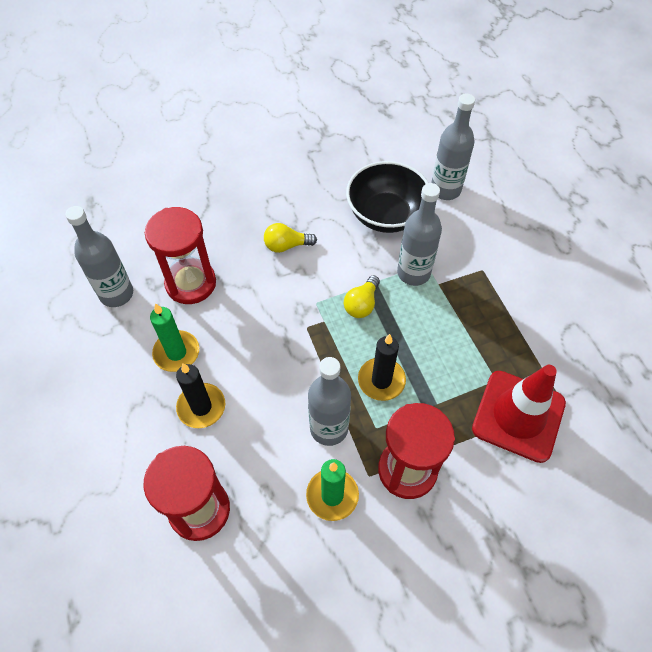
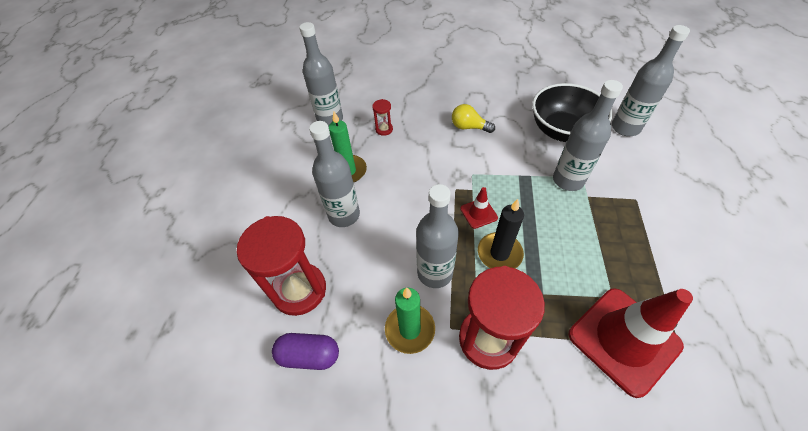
camera: 30 degrees right, 5 degrees down
red hourglass [145,207,216,304] -> red hourglass [372,99,393,136], size x0.43
black candle [176,363,225,428] -> grey bottle [309,121,360,227]
yellow light bulb [344,275,380,318] -> none
none -> purple capsule [272,333,339,370]
none -> red traffic cone [460,187,498,229]

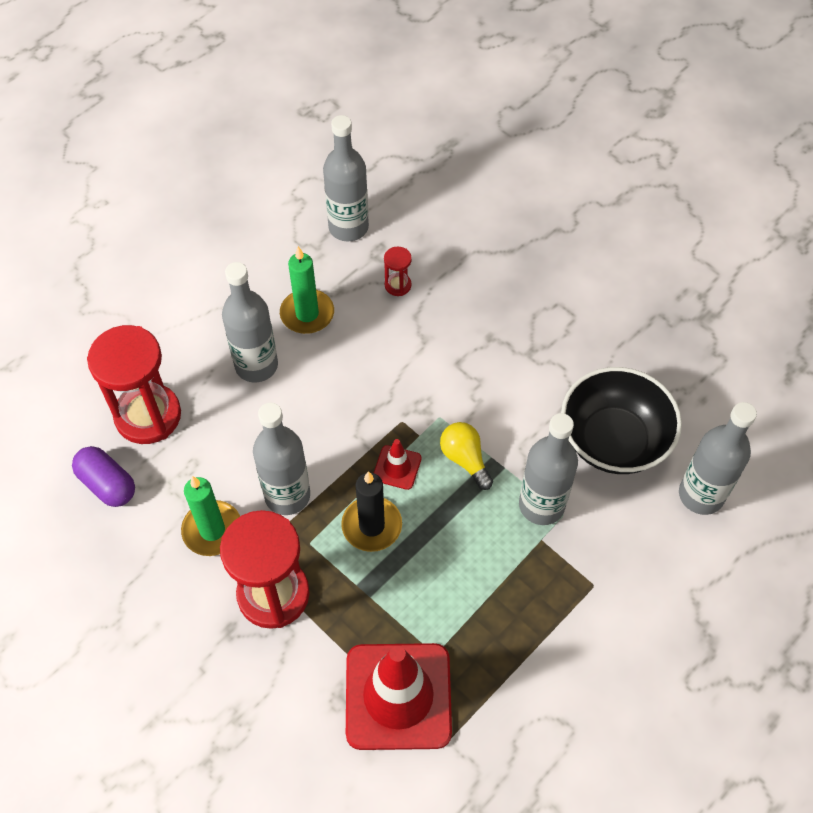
camera: 35 degrees right, 5 degrees up
yellow light bulb [452,104,495,133] -> yellow light bulb moved to [440,422,493,490]

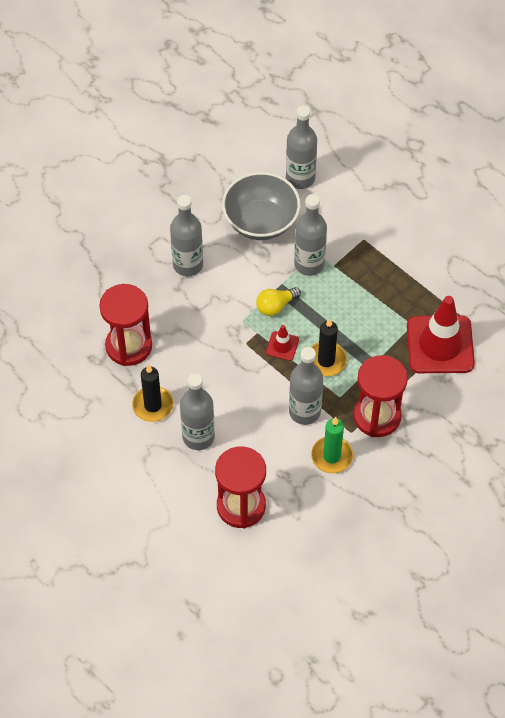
camera: 90 degrees left, 0 degrees up
purple capsule [72,446,135,507] -> none
green candle [280,246,334,334] -> black candle [132,364,173,422]
grey bottle [323,115,369,242] -> grey bottle moved to [170,195,203,276]
red hourglass [384,247,412,296] -> red hourglass [99,284,152,366], size x2.31
black bowl [561,367,682,474] -> grey bowl [222,172,300,240]

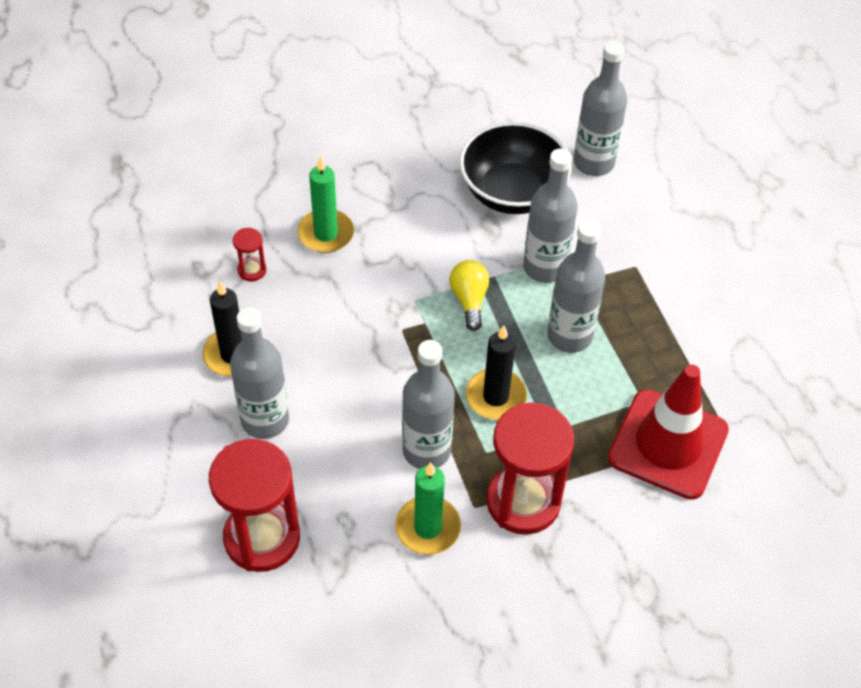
camera: 25 degrees right, 5 degrees down
red hourglass [99,284,152,366] -> red hourglass [233,228,266,281], size x0.43
grey bottle [170,195,203,276] -> grey bottle moved to [547,220,605,353]
grey bowl [222,172,300,240] -> black bowl [459,122,572,214]
yellow light bulb [256,287,301,316] -> yellow light bulb turned 90 degrees clockwise [449,260,489,331]
red traffic cone [266,325,299,361] -> none
none -> green candle [298,156,354,253]

